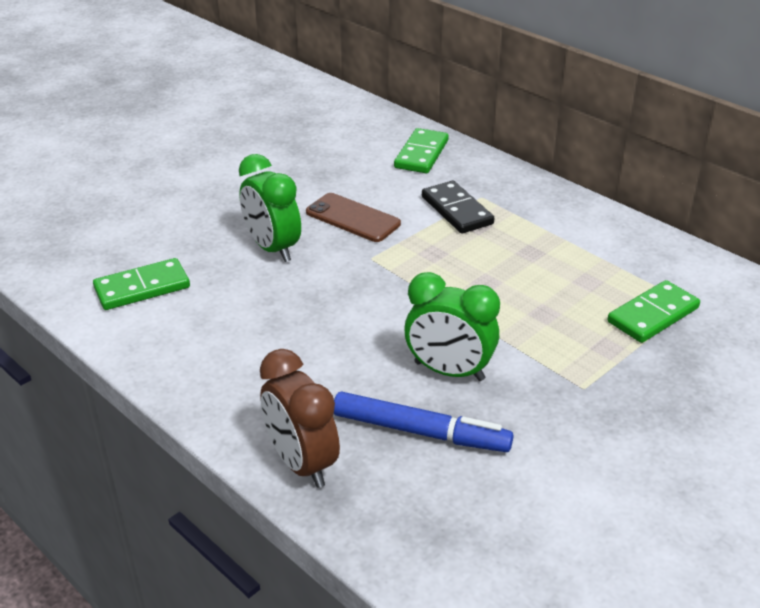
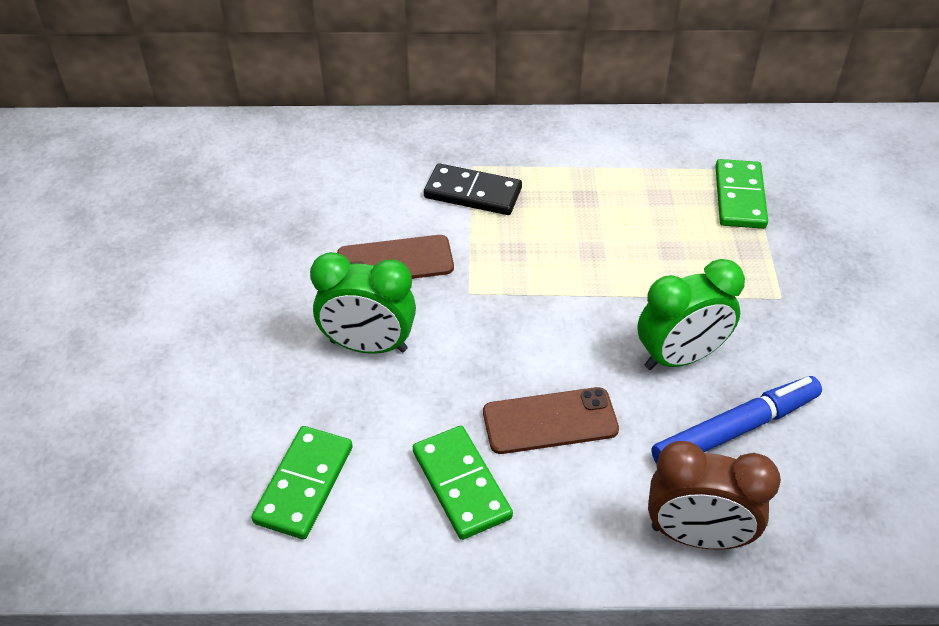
camera: 45 degrees left, 10 degrees up
green domino [394,128,449,173] -> green domino moved to [413,426,513,540]
none -> brown phone [483,387,619,454]

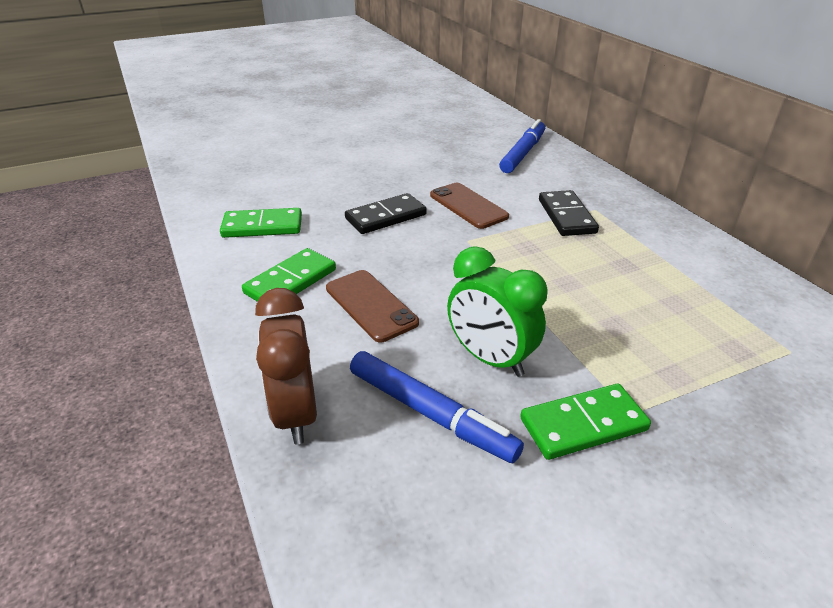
camera: 65 degrees right, 10 degrees down
green clock [310,252,416,354] -> black domino [345,193,427,234]
green domino [715,159,768,229] -> green domino moved to [520,384,651,460]
none -> blue marker [499,119,545,173]

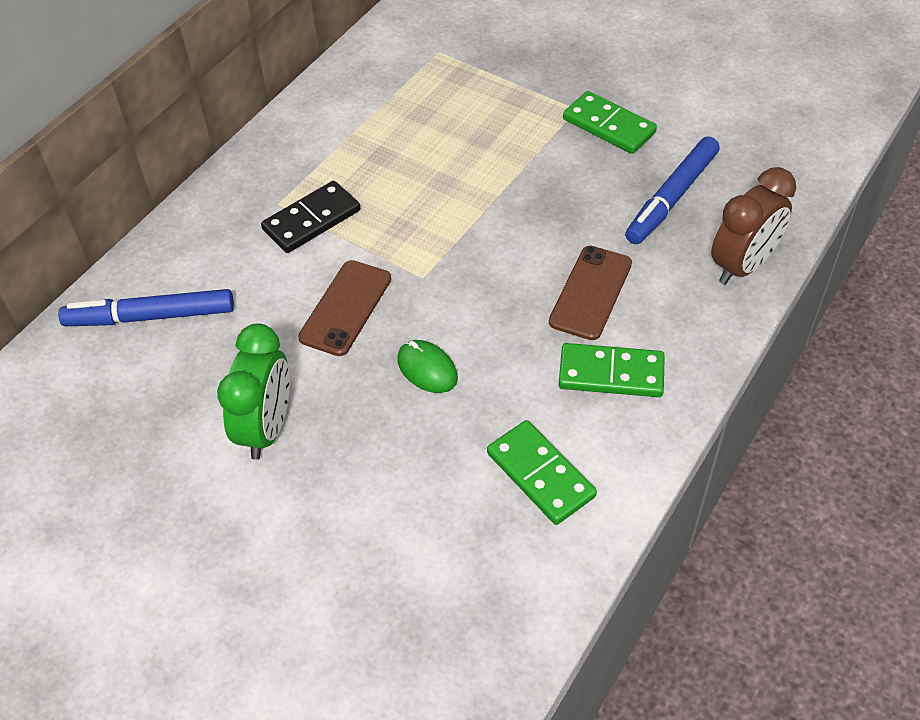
camera: 120 degrees left, 15 degrees up
black domino [345,193,427,234] -> green mouse [397,340,458,393]
blue marker [350,351,524,463] -> blue marker turned 150 degrees counterclockwise [625,136,719,244]
green clock [447,246,547,377] -> green clock moved to [217,323,290,460]

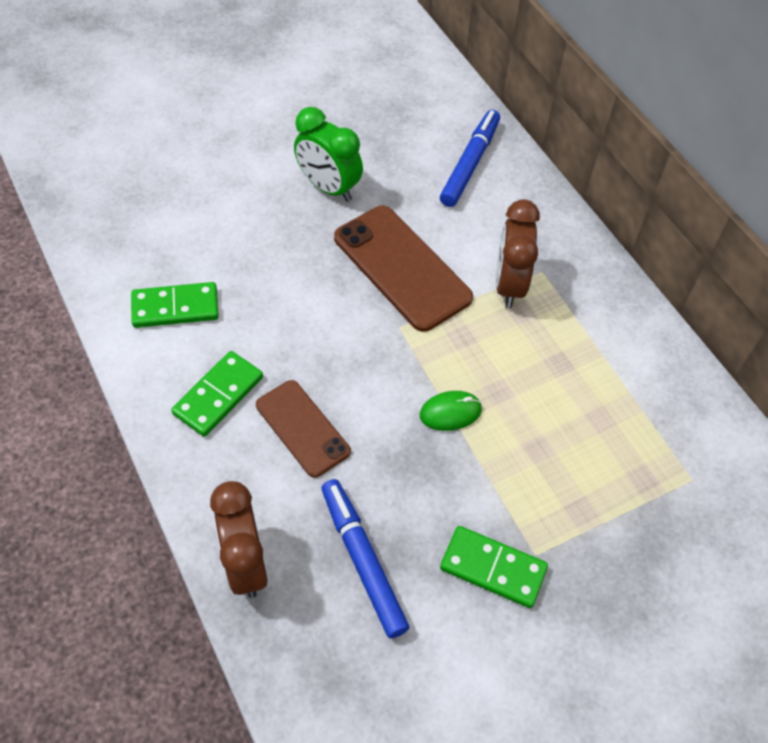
camera: 115 degrees right, 5 degrees up
black domino [261,181,360,253] -> brown clock [496,199,540,308]
brown phone [298,260,391,356] -> brown phone [334,206,473,332], size x1.59
green mouse [397,340,458,393] -> green mouse moved to [420,391,482,431]
green domino [563,91,657,154] -> green domino turned 45 degrees clockwise [440,526,548,608]

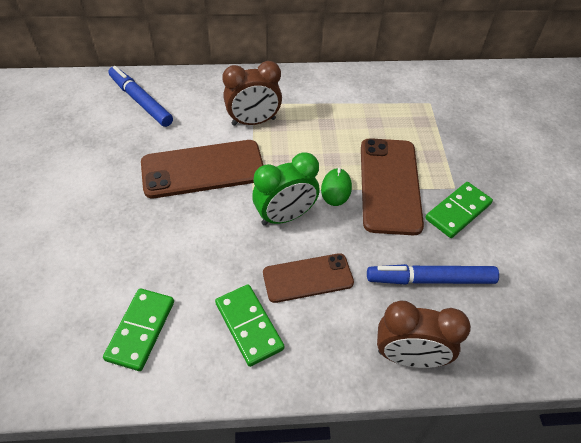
camera: 65 degrees left, 5 degrees down
green clock [294,107,363,202] -> green clock moved to [252,152,320,226]
brown clock [496,199,540,308] -> brown clock turned 45 degrees counterclockwise [222,61,282,126]
none -> brown phone [361,138,424,235]

